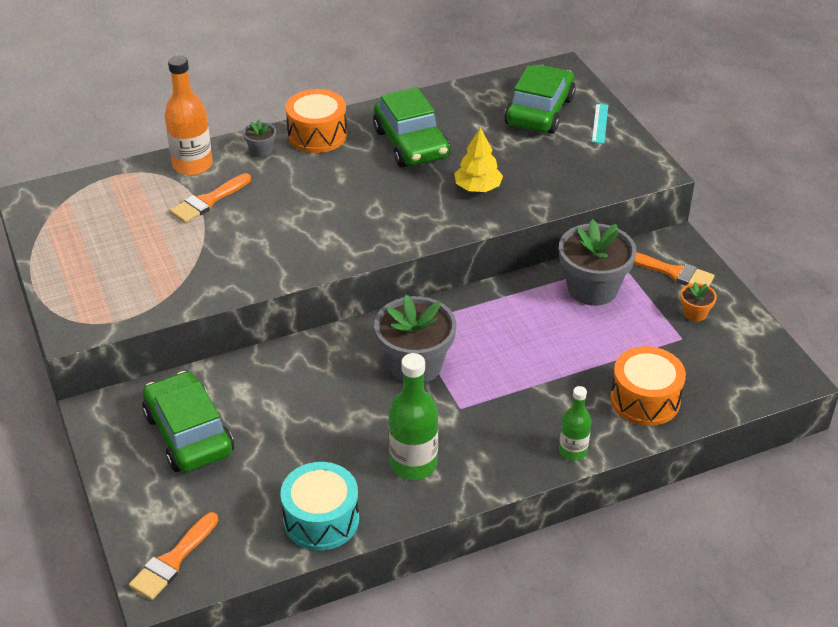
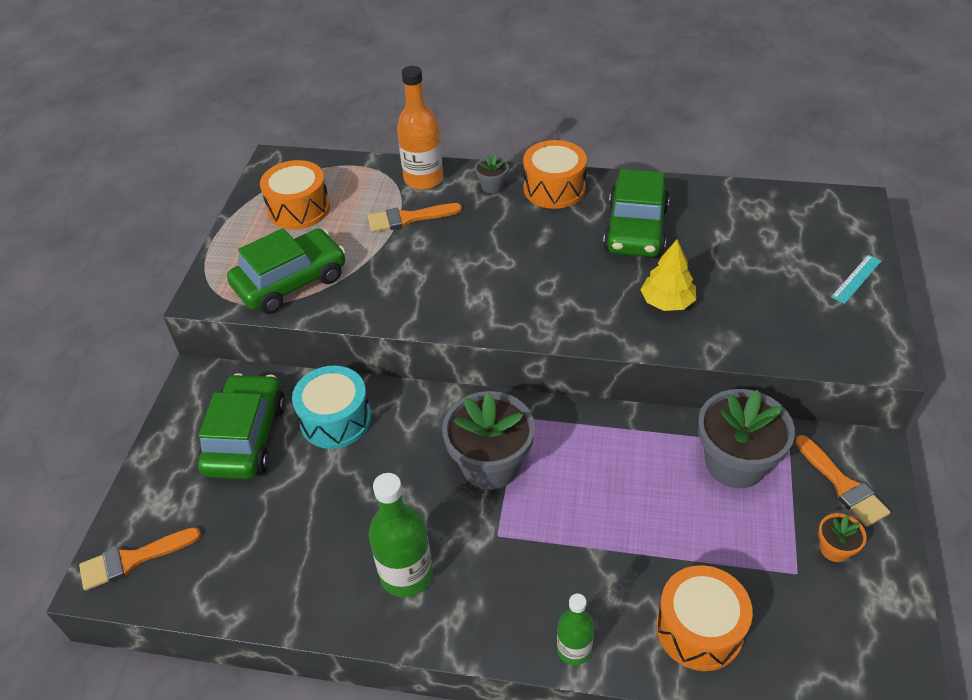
camera: 35 degrees right, 5 degrees up
turquoise drum [280,462,359,551] -> turquoise drum moved to [292,366,371,449]
green car [504,65,576,134] -> green car moved to [227,228,346,314]
none -> orange drum [260,160,330,229]

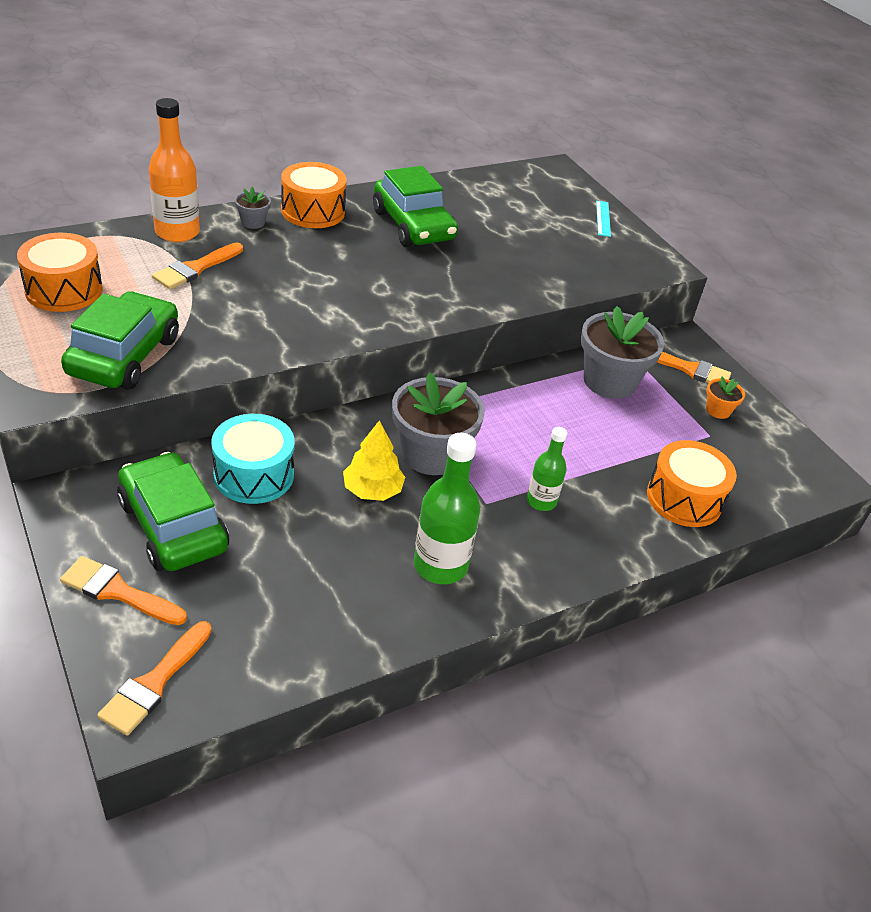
camera: 45 degrees left, 5 degrees down
green bottle [557,594,594,665] -> green bottle moved to [527,427,567,511]
yellow tree [640,240,696,311] -> yellow tree moved to [343,420,405,501]
none -> orange brush [60,556,187,625]

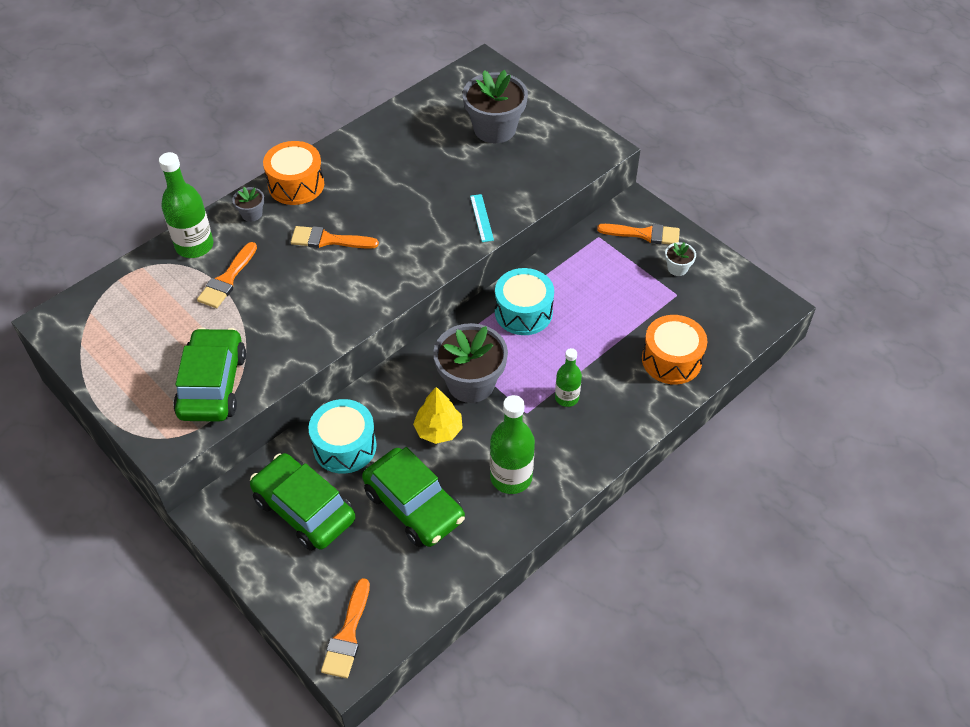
camera: 10 degrees left, 10 degrees up
orange drum [17,233,103,312] -> none
orange brush [60,556,187,625] -> orange brush moved to [291,226,379,249]
orange bottle [149,98,200,242] -> green bottle [159,152,213,258]
green car [373,166,458,247] -> green car moved to [362,447,465,547]
grey flower pot [581,306,664,399] -> grey flower pot moved to [463,70,528,143]
turquoise ruler [596,200,611,237] -> turquoise ruler moved to [470,194,494,242]
orange flower pot [706,377,745,419] -> white flower pot [665,242,696,276]
none -> turquoise drum [495,268,554,335]

